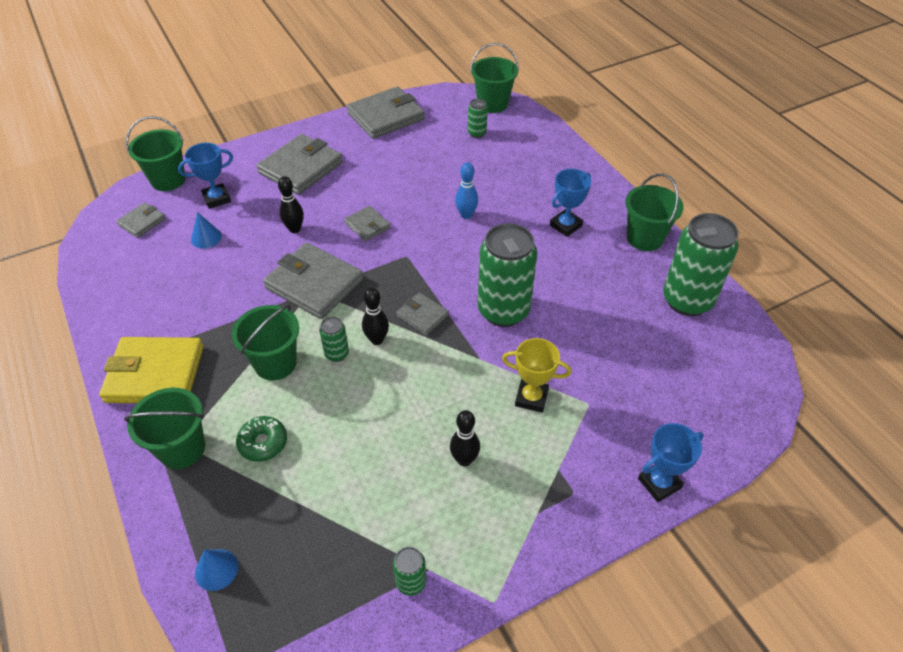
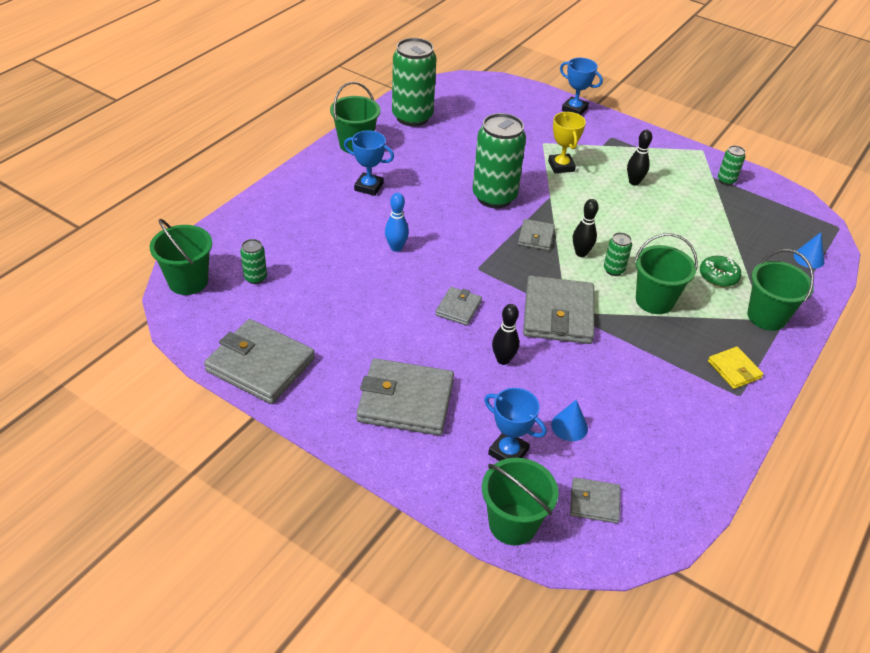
camera: 120 degrees left, 5 degrees down
yellow wallet [99,337,204,403] -> yellow wallet [708,347,764,389], size x0.52

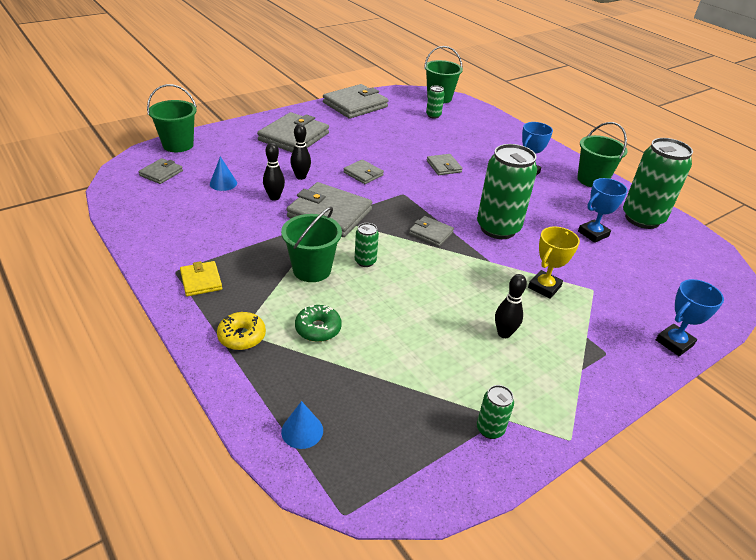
camera: 110 degrees right, 5 degrees down
blue bowling pin [385,193,409,252] -> grey wallet [427,154,463,175]
blue trophy [484,388,546,461] -> blue trophy moved to [578,178,628,243]
yellow trophy [548,112,586,173] -> yellow trophy turned 60 degrees counterclockwise [528,227,580,299]
black bowling pin [573,199,599,257] -> black bowling pin moved to [263,143,285,201]
yellow wallet [708,347,764,389] -> yellow wallet turned 75 degrees clockwise [180,261,222,296]
green bucket [747,249,814,331] -> yellow donut [217,312,266,350]

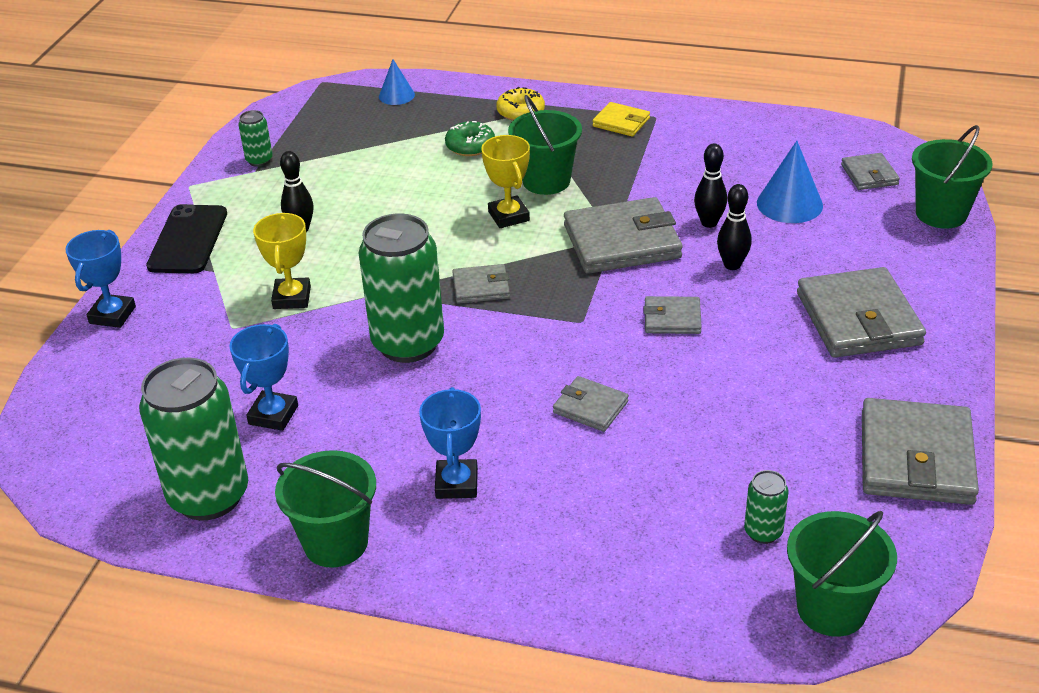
camera: 145 degrees right, 0 degrees up
blue cone [210,157,237,191] -> blue cone [757,141,823,223], size x1.59
green can [355,223,379,267] -> yellow trophy [481,135,530,228]
none -> black phone [146,204,227,273]

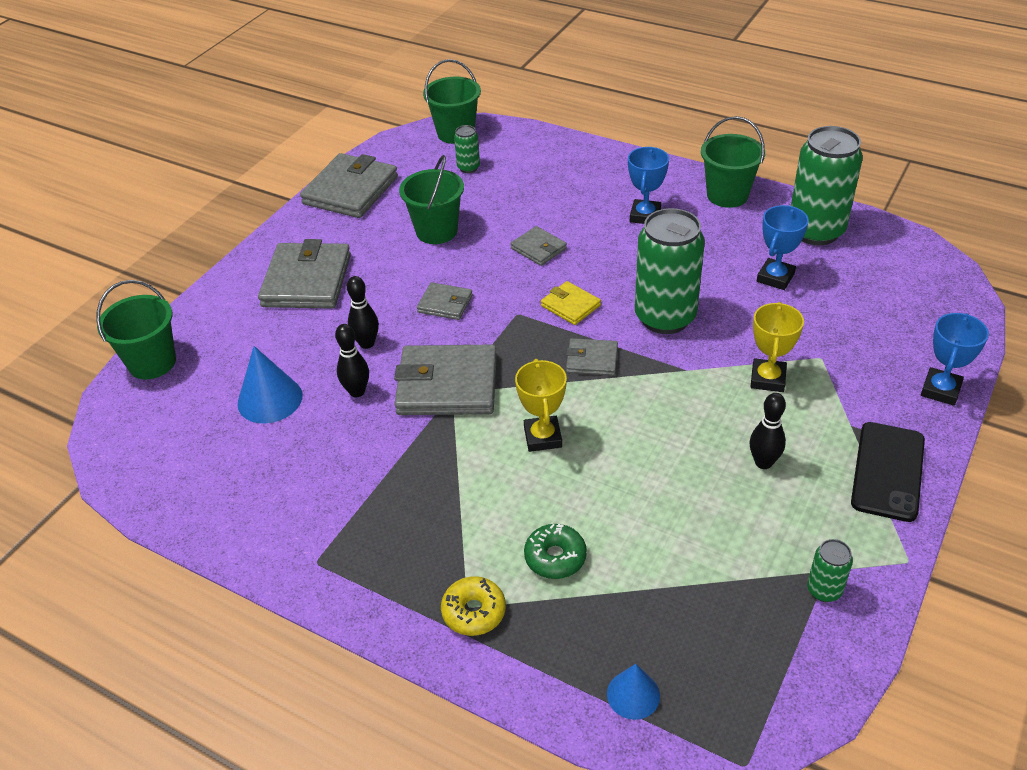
camera: 165 degrees left, 5 degrees up
green bucket [508,95,582,195] -> green bucket moved to [399,155,464,244]
yellow wallet [593,102,650,137] -> yellow wallet moved to [541,281,601,325]
grey wallet [841,153,900,190] -> none

